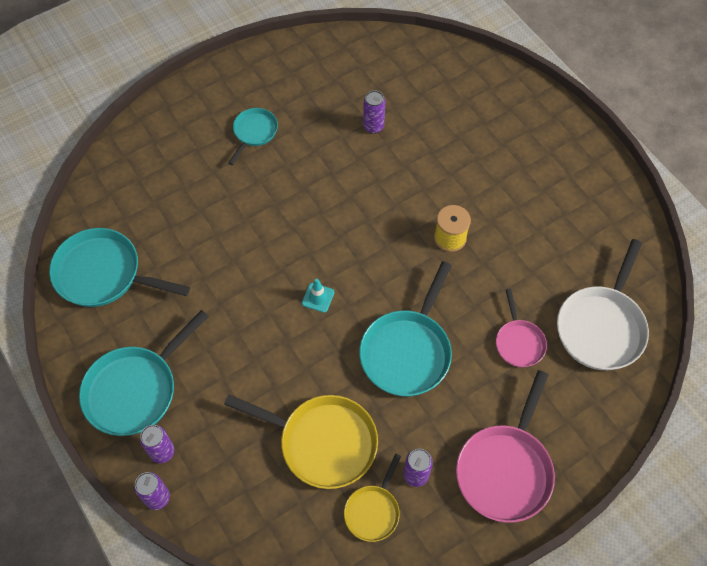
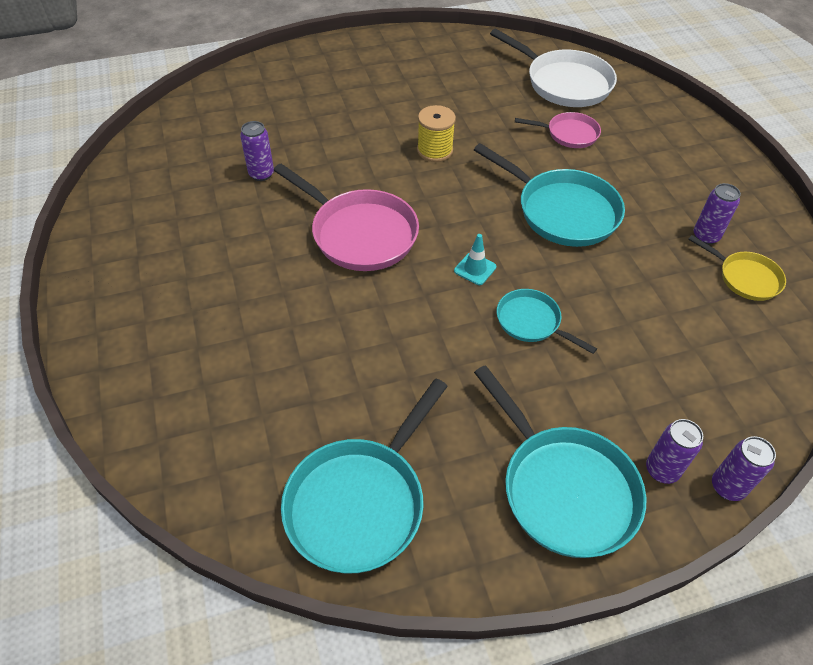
camera: 75 degrees left, 10 degrees down
yellow pan [224,395,378,489] -> none
turquoise pan [228,108,278,165] -> turquoise pan moved to [497,289,597,354]
pink pan [456,370,555,523] -> pink pan moved to [274,164,419,271]

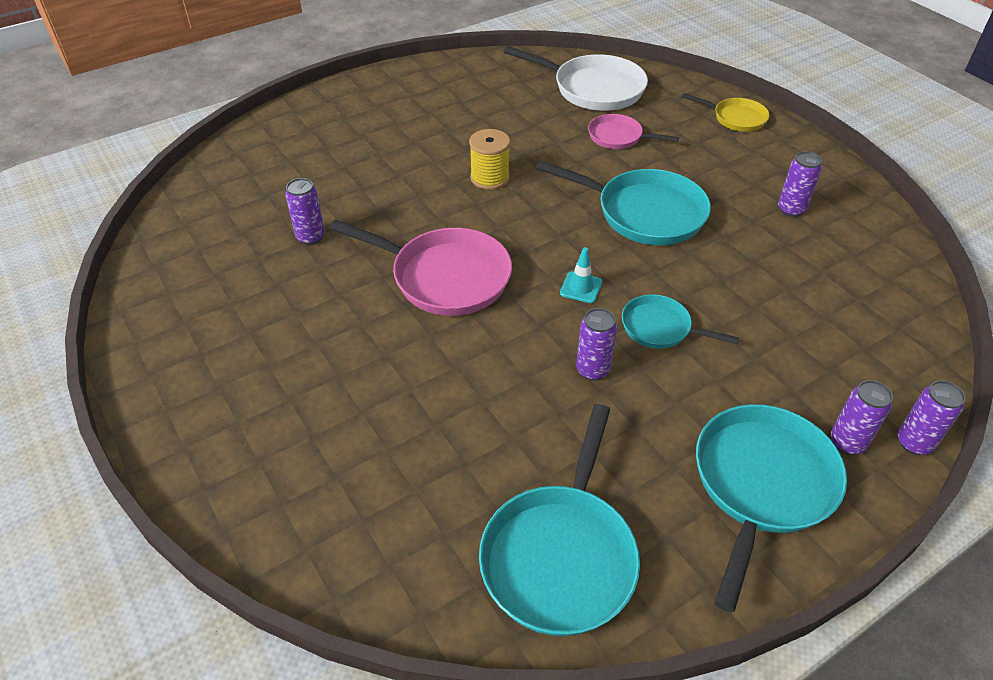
camera: 15 degrees left, 5 degrees down
turquoise pan [474,365,646,558] -> turquoise pan turned 105 degrees counterclockwise [696,404,847,612]
pink pan [515,112,601,148] -> pink pan turned 150 degrees counterclockwise [588,114,679,149]
yellow pan [688,235,786,301] -> yellow pan moved to [682,93,769,132]
none -> purple can [576,308,617,381]

